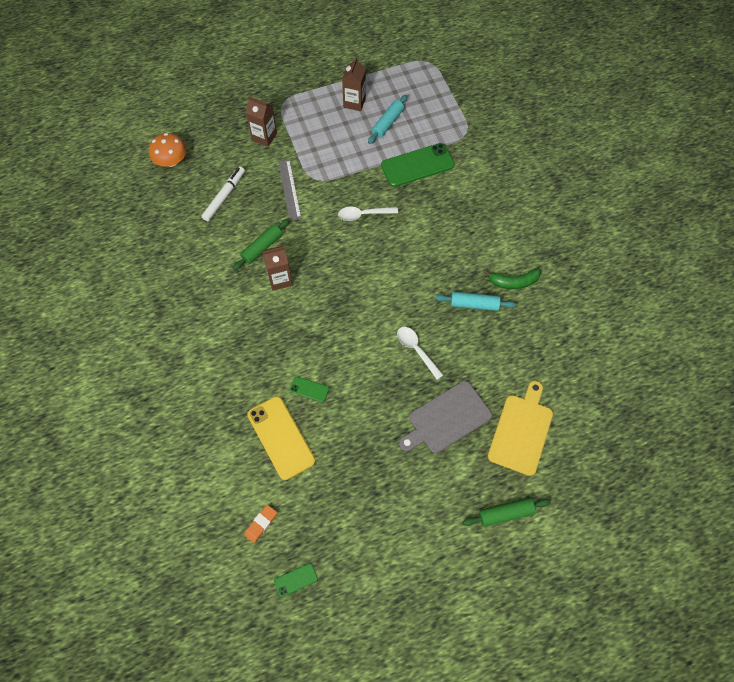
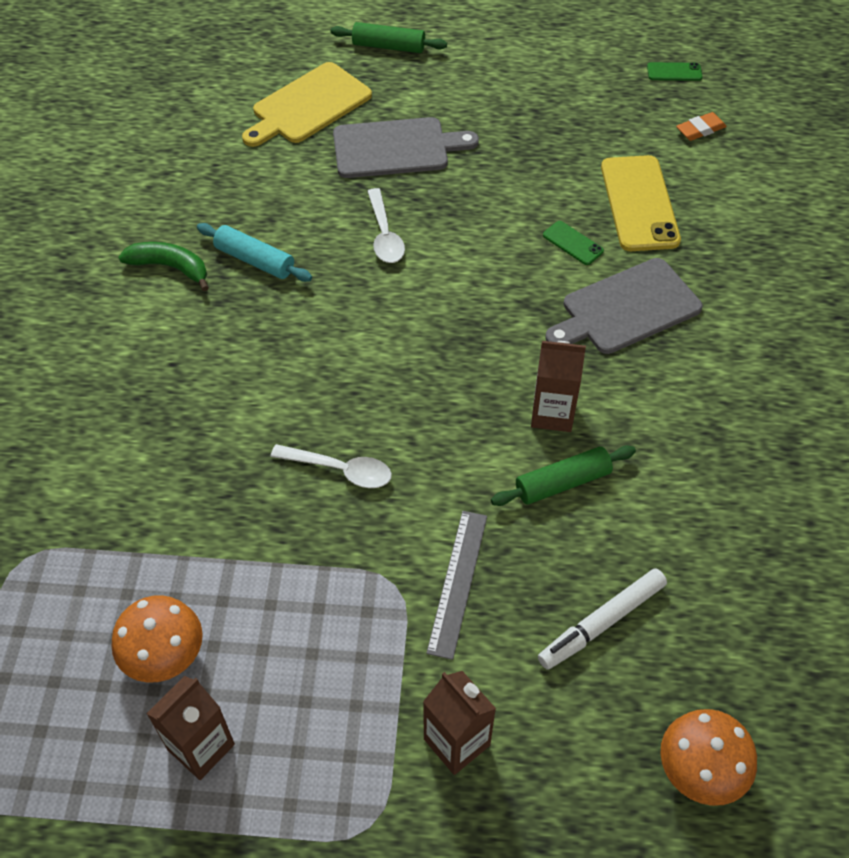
camera: 155 degrees left, 10 degrees down
turquoise rolling pin [368,95,408,144] -> orange mushroom [112,595,203,683]
green phone [381,143,455,187] -> none
none -> grey cutting board [545,258,703,354]

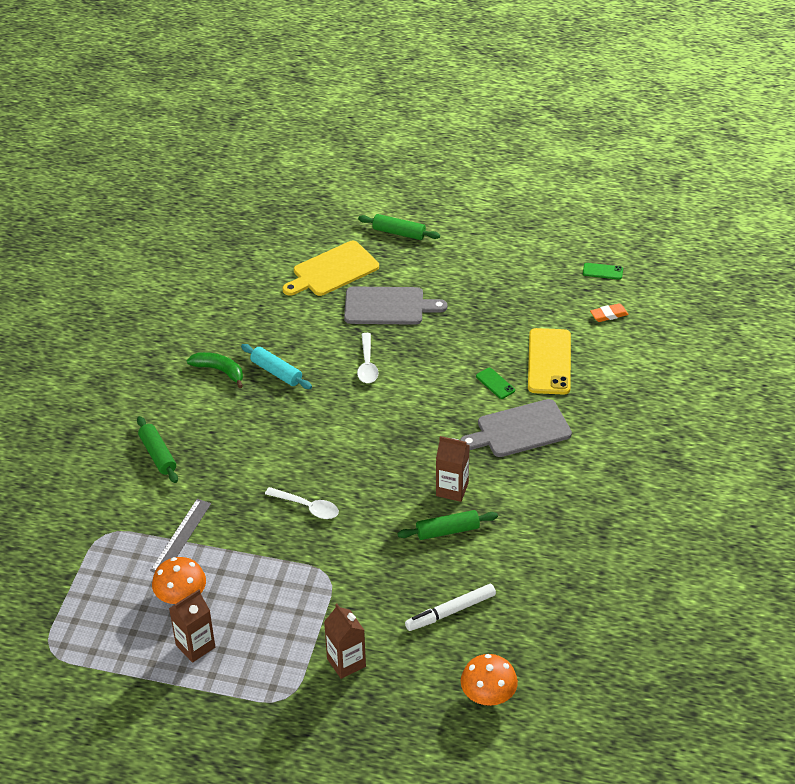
camera: 10 degrees right, 10 degrees down
grey ruler [426,511,487,660] -> grey ruler moved to [150,499,211,573]
none -> green rolling pin [137,416,178,483]

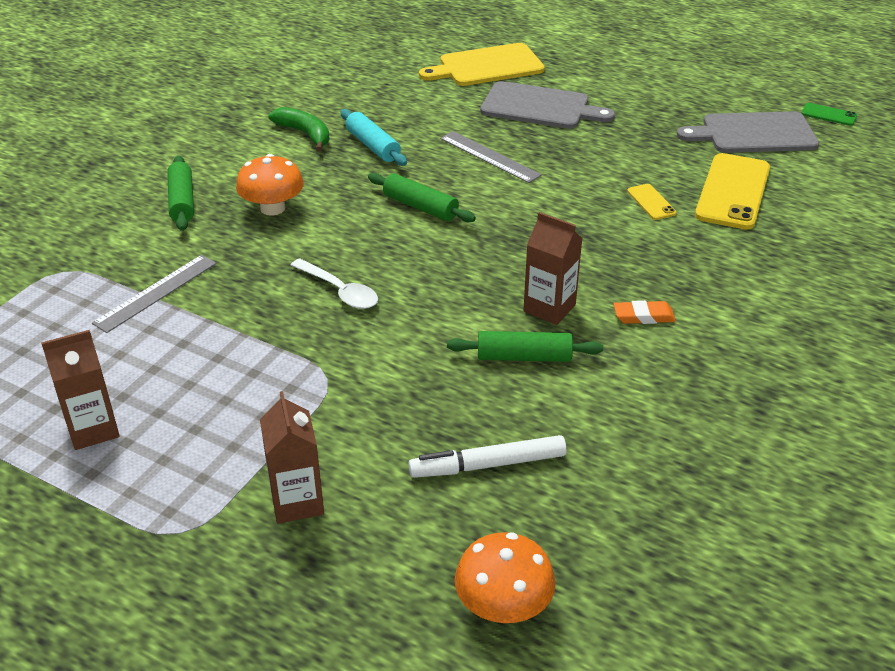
camera: 15 degrees right, 5 degrees down
orange mushroom [152,557,206,604] -> orange mushroom moved to [236,154,304,216]
white spoon [357,333,379,383] -> grey ruler [440,131,542,183]
green rolling pin [358,214,440,240] -> green rolling pin moved to [368,173,476,222]
grey cutting board [460,399,572,457] -> grey cutting board moved to [677,111,819,153]
green phone [476,368,515,399] -> yellow phone [627,184,677,220]
orange eraser [590,303,629,322] -> orange eraser moved to [614,300,676,324]

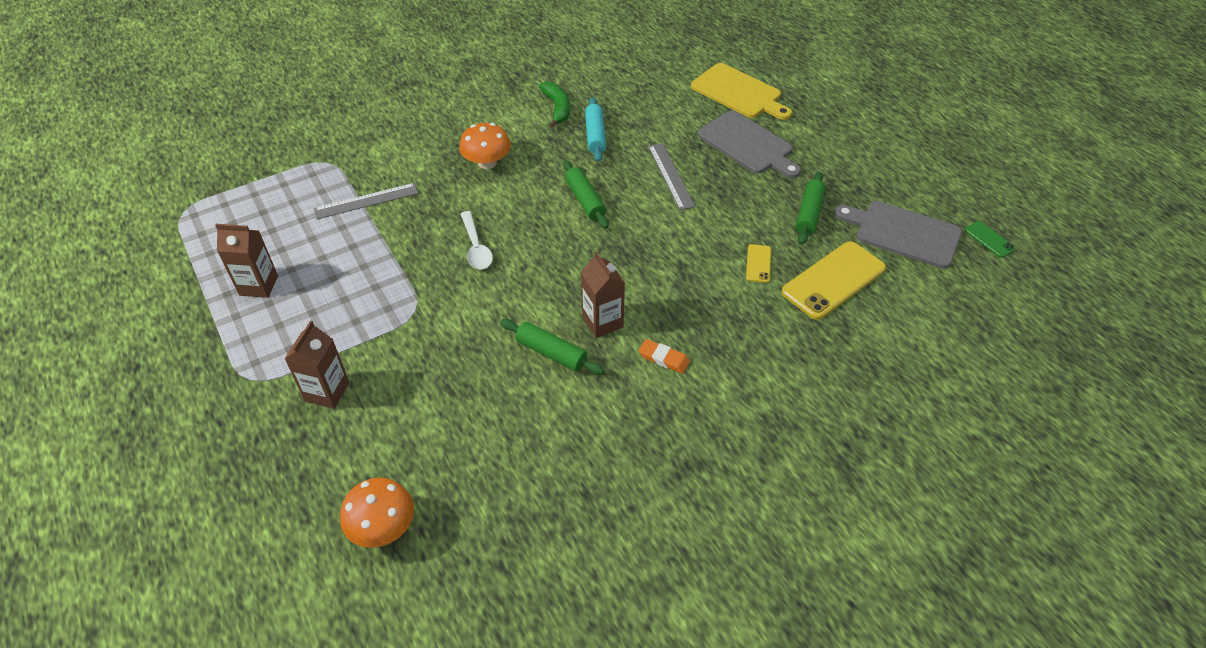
camera: 30 degrees right, 10 degrees up
green rolling pin [167,156,194,231] -> green rolling pin moved to [796,172,826,245]
white marker [408,435,567,478] -> none
yellow cutting board [419,43,545,86] -> yellow cutting board turned 150 degrees counterclockwise [691,63,792,120]

